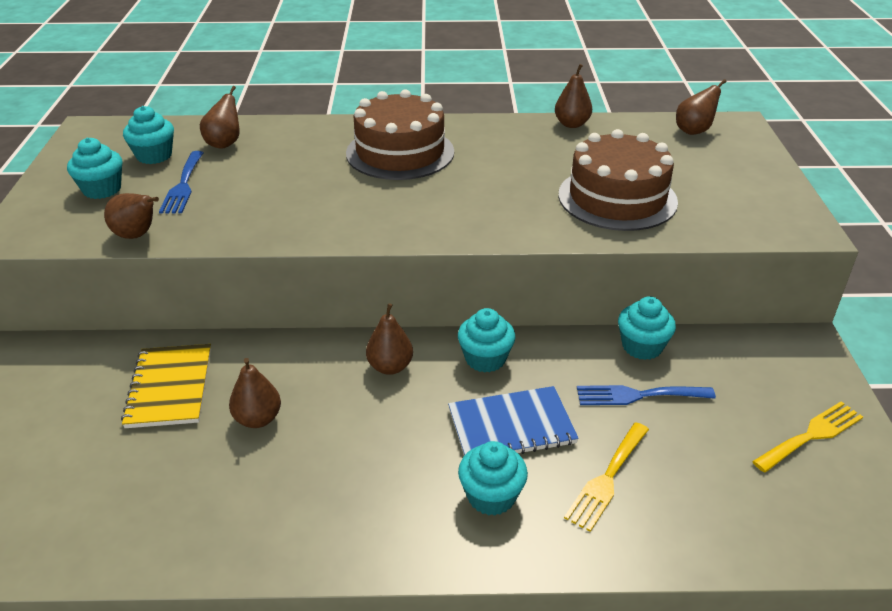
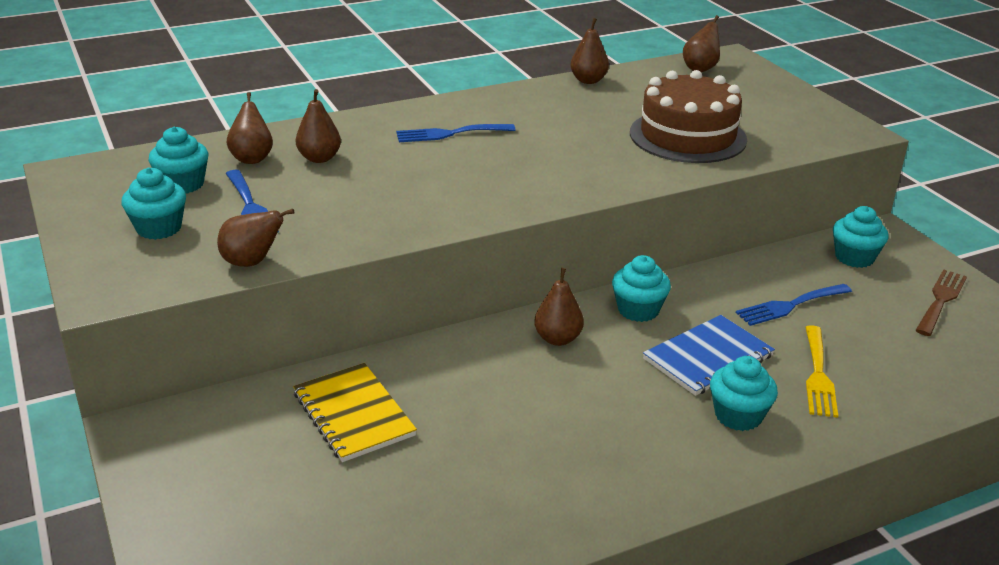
camera: 25 degrees left, 5 degrees down
brown pear [229,358,281,428] -> brown pear moved to [296,89,341,163]
brown cake [346,89,454,180] -> blue fork [396,124,516,142]
turquoise cupcake [618,296,676,360] -> turquoise cupcake moved to [833,206,889,268]
yellow fork [752,401,863,472] -> brown fork [915,269,967,336]

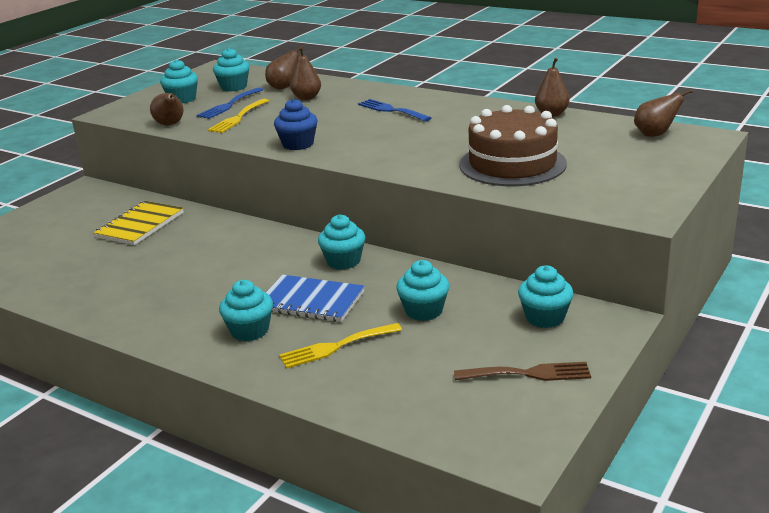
camera: 60 degrees right, 5 degrees down
brown pear [534,268,584,346] -> none
blue fork [736,284,852,326] -> turquoise cupcake [396,260,449,321]
none -> yellow fork [208,99,269,133]
none -> blue cupcake [274,99,318,150]

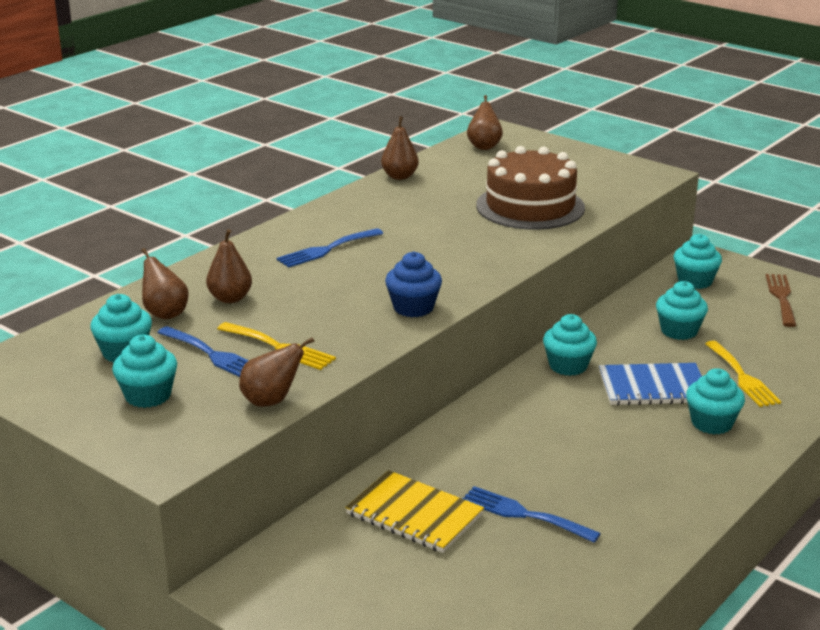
camera: 85 degrees left, 0 degrees up
blue notebook [266,275,365,322] -> blue notebook turned 60 degrees clockwise [599,363,702,405]
none -> blue fork [462,486,601,543]

